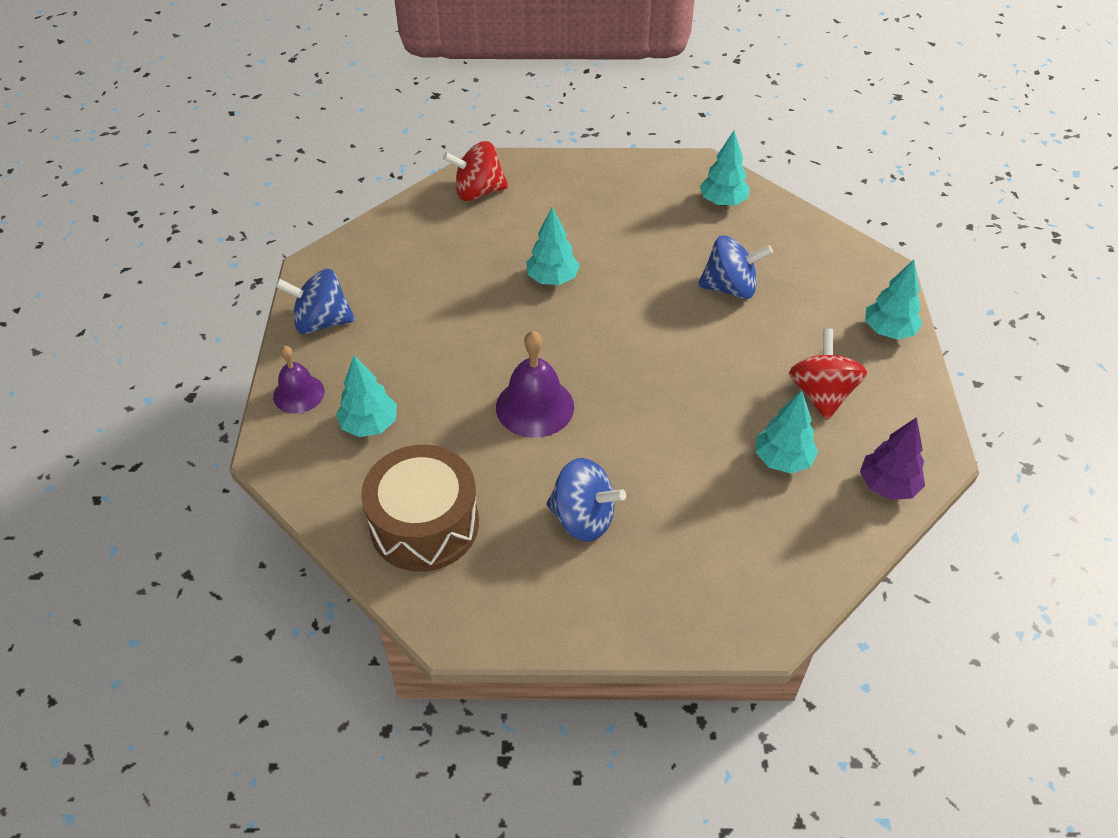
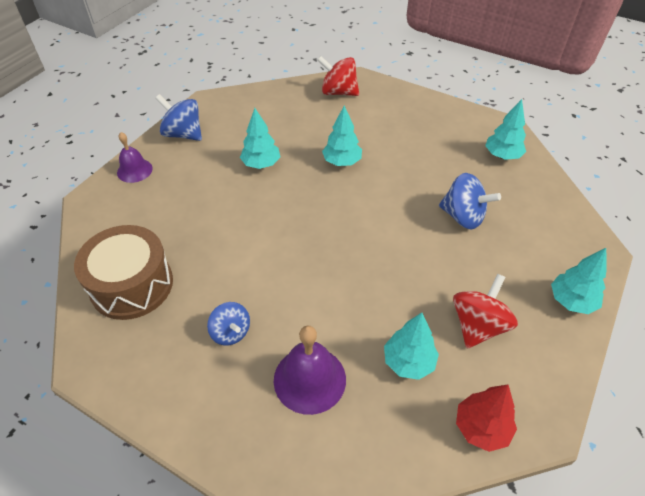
camera: 30 degrees right, 0 degrees up
turquoise tree [336,355,397,437] -> turquoise tree moved to [240,108,280,169]
purple bell [496,331,574,438] -> purple bell moved to [274,325,346,415]
blue spinning top [546,458,626,542] -> blue spinning top [207,302,250,346], size x0.66
purple tree [860,417,925,500] -> red tree [456,384,517,452]

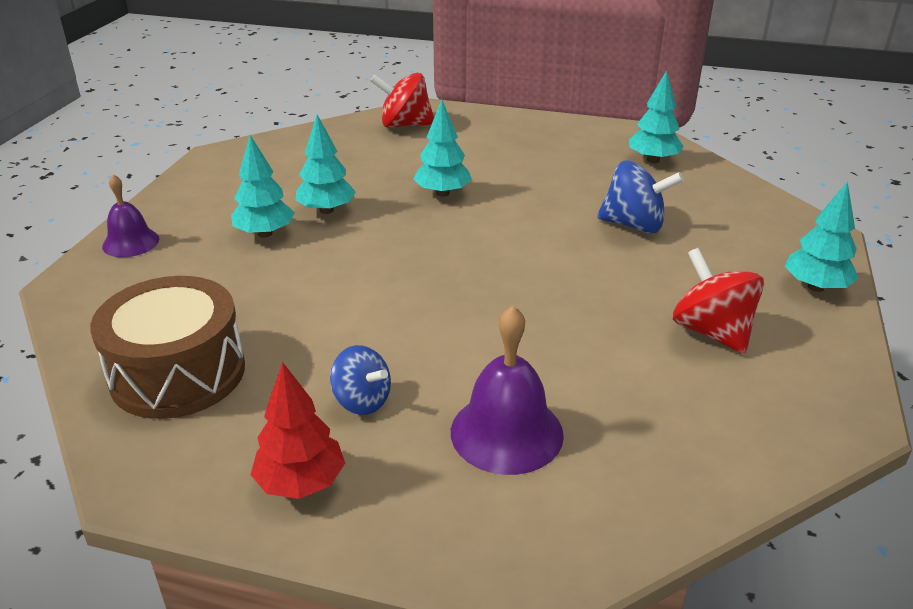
camera: 15 degrees left, 15 degrees down
blue spinning top [155,94,202,141] -> none
turquoise tree [384,313,439,380] -> turquoise tree moved to [231,135,295,238]
red spinning top [453,274,518,349] -> red spinning top turned 45 degrees counterclockwise [673,248,764,354]
red tree [456,384,517,452] -> red tree moved to [251,362,345,499]

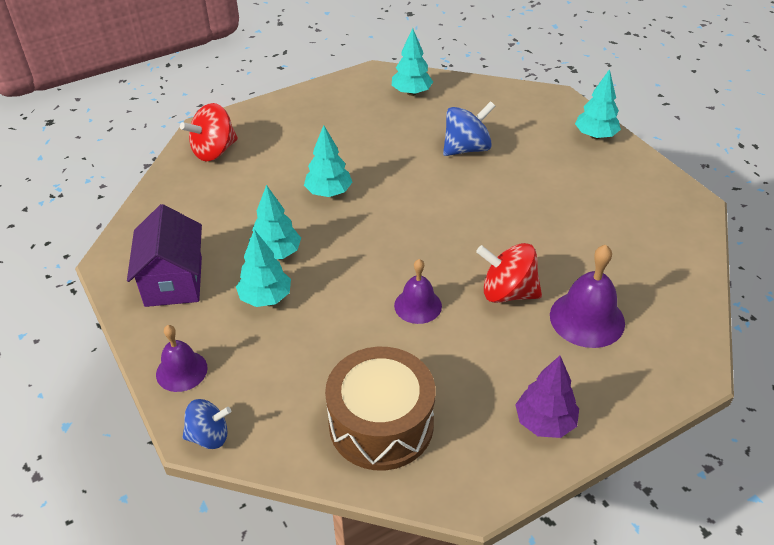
camera: 45 degrees left, 10 degrees up
red tree [251,362,345,499] -> purple tree [515,356,579,438]
blue spinning top [330,345,391,415] -> blue spinning top moved to [182,399,231,449]
red spinning top [673,248,764,354] -> red spinning top moved to [476,243,542,303]
none -> purple house [127,204,202,307]
none -> purple bell [394,259,442,324]

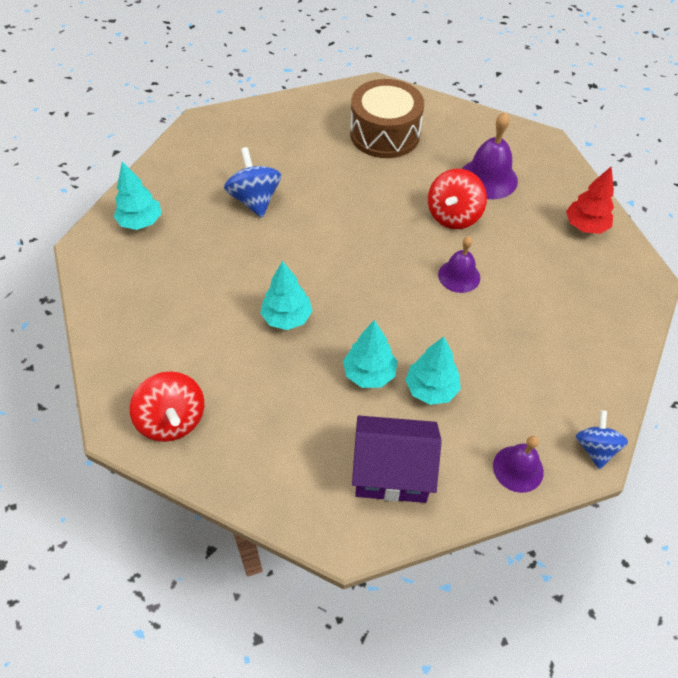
camera: 80 degrees left, 10 degrees up
brown drum [325,347,436,470] -> brown drum moved to [350,79,424,158]
purple tree [515,356,579,438] -> red tree [566,166,614,234]
turquoise tree [575,69,621,139] -> none

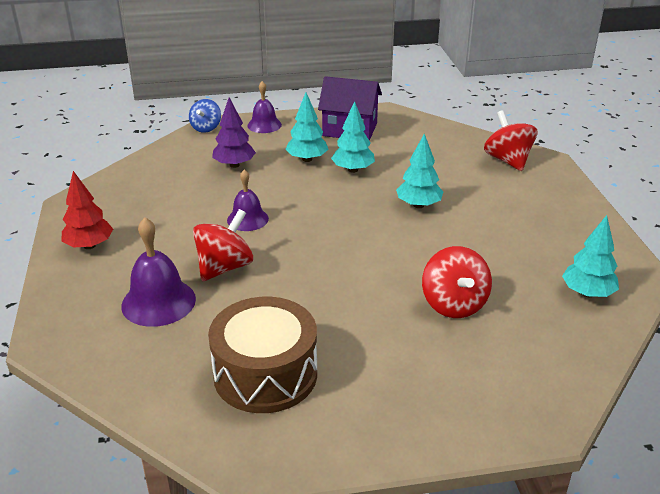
camera: 170 degrees left, 20 degrees down
blue spinning top [224,147,281,218] -> red spinning top [422,246,492,318]
none -> purple tree [212,97,256,168]

